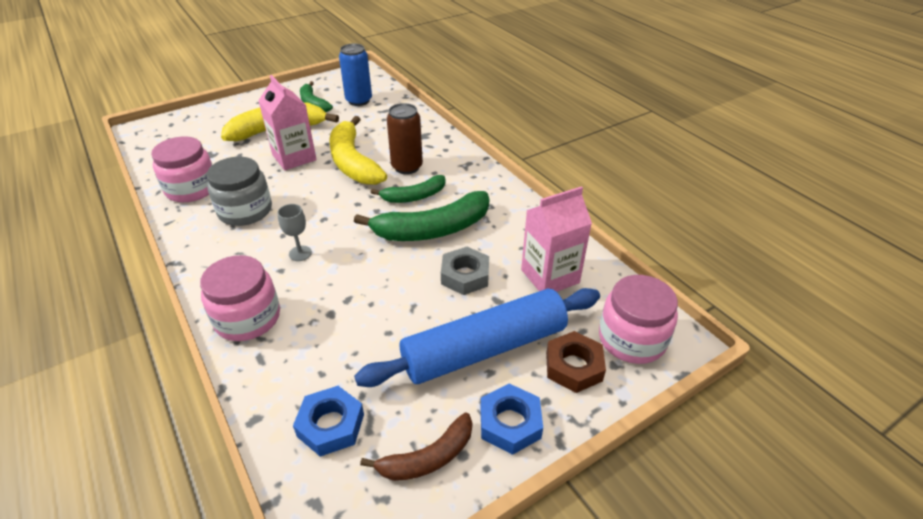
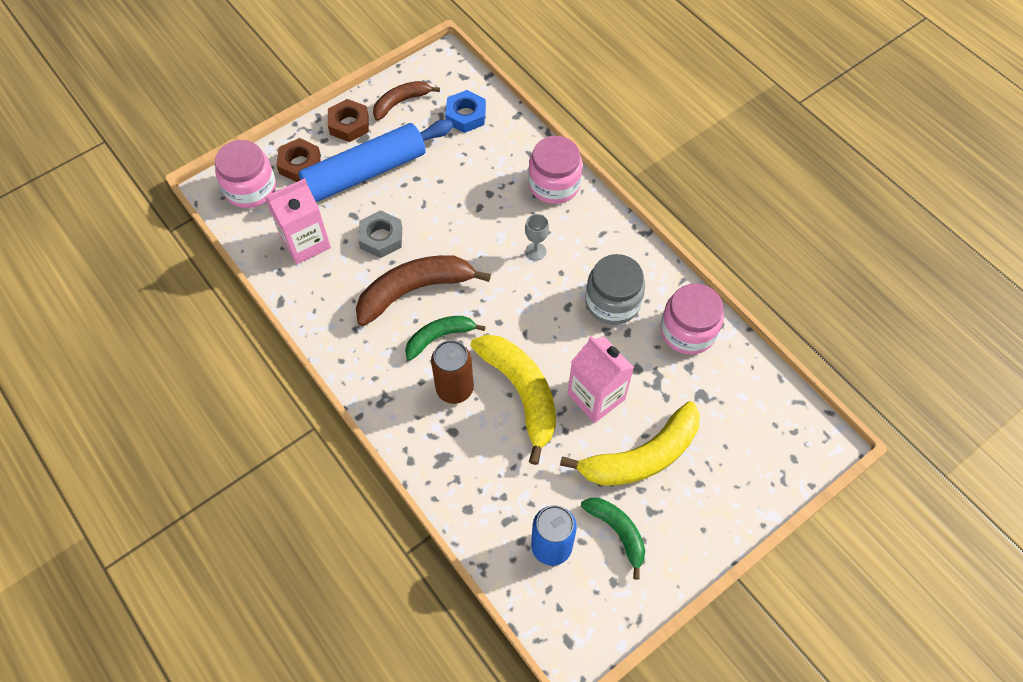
camera: 175 degrees right, 20 degrees up
green banana [354,191,489,241] -> brown banana [356,255,491,326]
blue nut [480,384,543,455] -> brown nut [328,99,369,142]

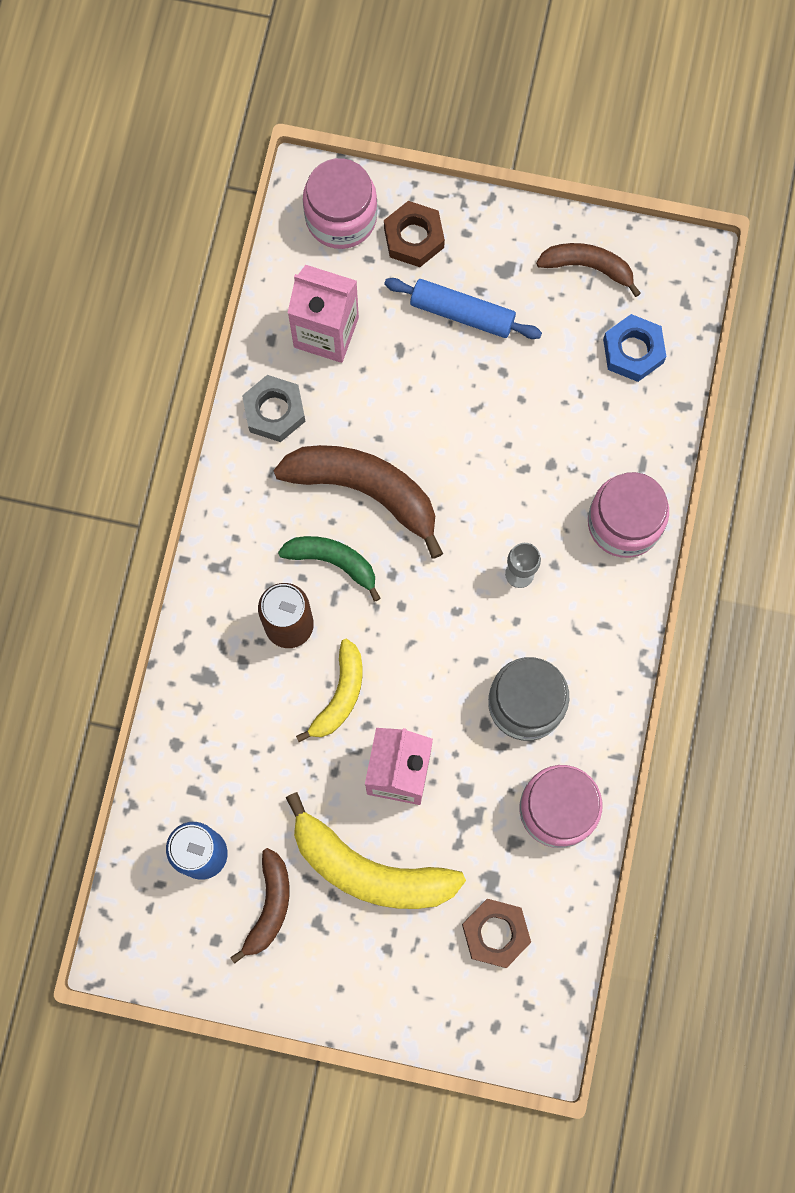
camera: 50 degrees right, 15 degrees up
blue rolling pin [277,120,453,202] -> blue rolling pin [384,278,542,339], size x0.59
brown nut [328,99,369,142] -> brown nut moved to [462,899,531,968]
grey nut [358,210,402,258] -> grey nut moved to [242,375,305,442]
yellow banana [471,335,556,465] -> yellow banana [296,638,362,742], size x0.59
green banana [581,498,645,580] -> brown banana [230,848,289,964]

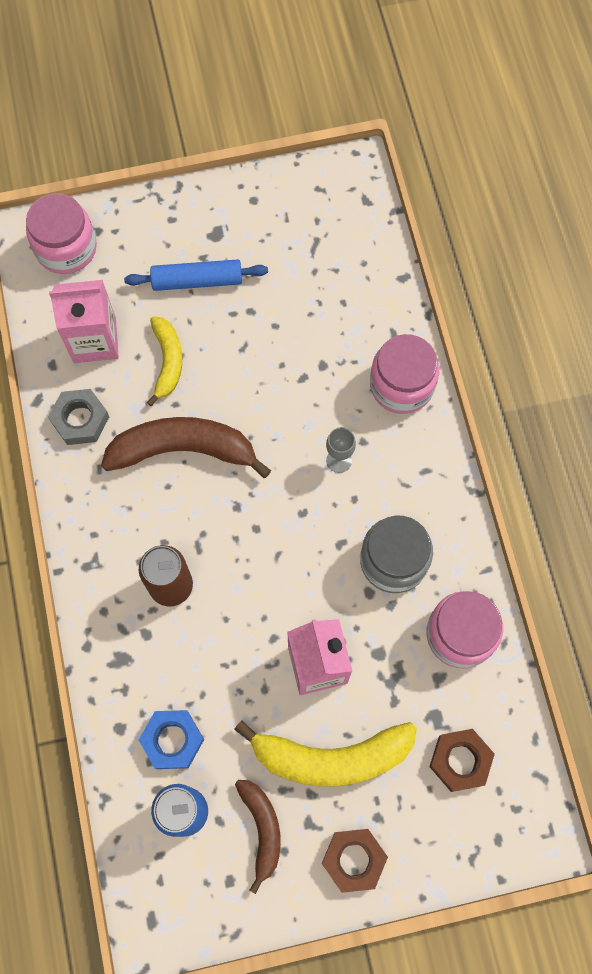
camera: 25 degrees left, 5 degrees down
green banana [278,536,381,602] -> none
yellow banana [296,638,362,742] -> yellow banana moved to [147,316,182,406]
brown nut [384,201,445,267] -> brown nut moved to [322,829,388,893]
brown banana [536,243,641,297] -> none
blue nut [603,314,666,382] -> blue nut moved to [139,710,204,769]

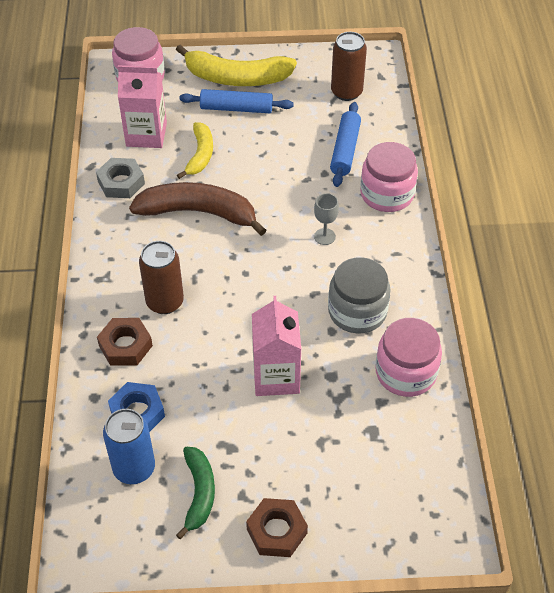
camera: 10 degrees right, 20 degrees down
yellow banana [234,721,417,787] -> yellow banana moved to [176,45,297,86]
brown banana [235,780,281,894] -> green banana [176,447,215,539]
brown nut [429,729,495,792] -> brown nut moved to [97,318,153,365]
none -> blue rolling pin [330,102,361,187]
none -> brown can [331,32,367,101]

